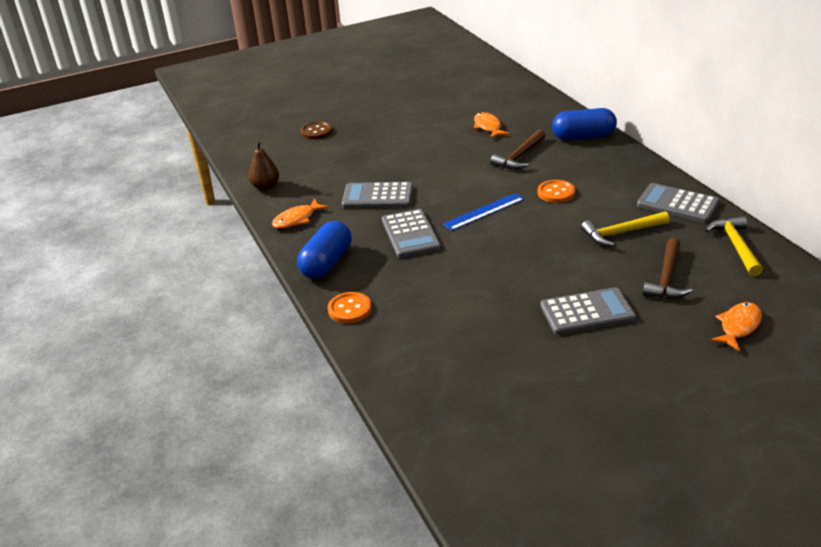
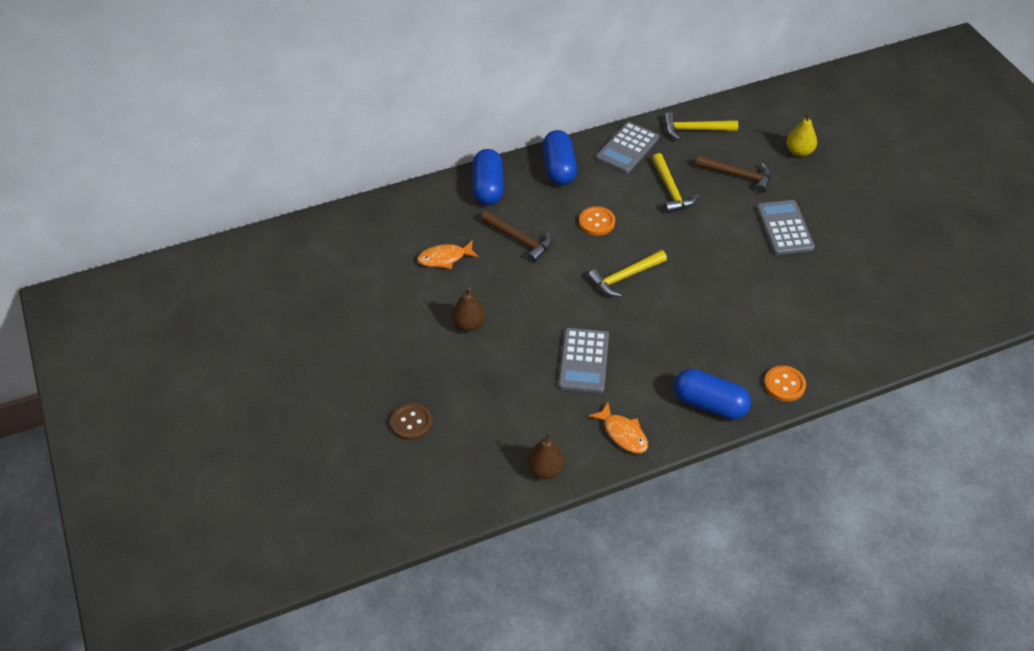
camera: 90 degrees left, 15 degrees up
grey calculator [382,209,441,258] -> none
blue ruler [443,193,524,231] -> yellow hammer [588,250,667,297]
orange fish [710,302,762,352] -> yellow pear [787,112,817,157]
none -> brown pear [451,287,485,331]
none -> blue capsule [543,130,577,185]

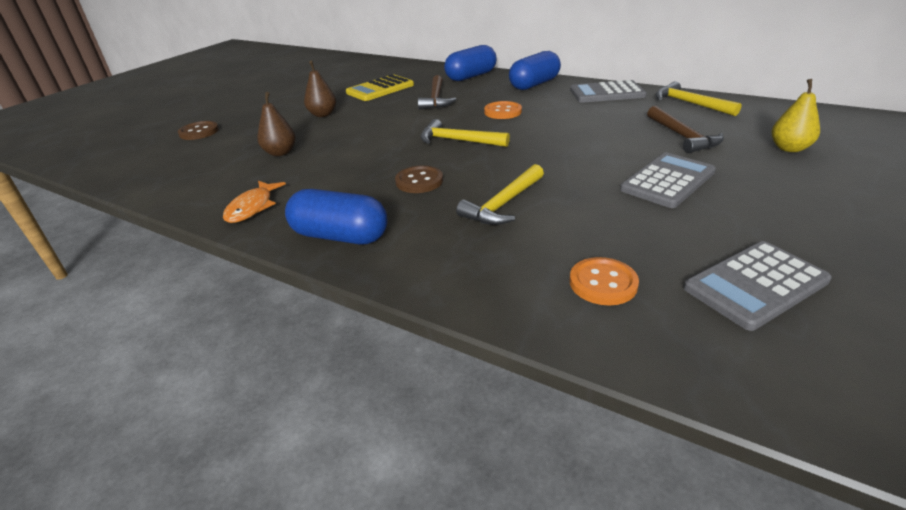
camera: 55 degrees right, 15 degrees down
orange fish [417,240,479,269] -> yellow calculator [346,74,414,101]
brown pear [527,432,565,479] -> brown pear moved to [257,92,296,156]
grey calculator [558,328,609,393] -> grey calculator moved to [683,241,832,331]
yellow hammer [652,153,699,213] -> yellow hammer moved to [456,164,544,225]
blue capsule [674,369,751,420] -> blue capsule turned 60 degrees counterclockwise [285,189,388,244]
orange button [764,366,806,401] -> orange button moved to [570,257,639,305]
none -> brown button [395,165,443,193]

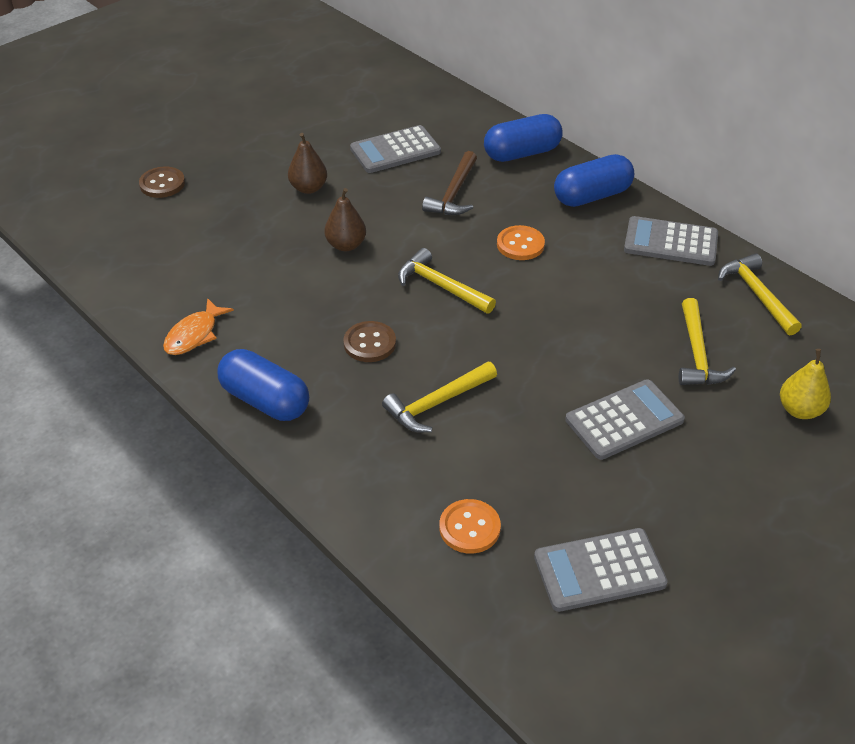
camera: 15 degrees right, 10 degrees up
brown pear [257,92,296,156] -> brown pear moved to [324,188,366,251]
yellow calculator [346,74,414,101] -> grey calculator [350,125,441,173]
brown hammer [647,106,724,153] -> yellow hammer [679,298,736,385]

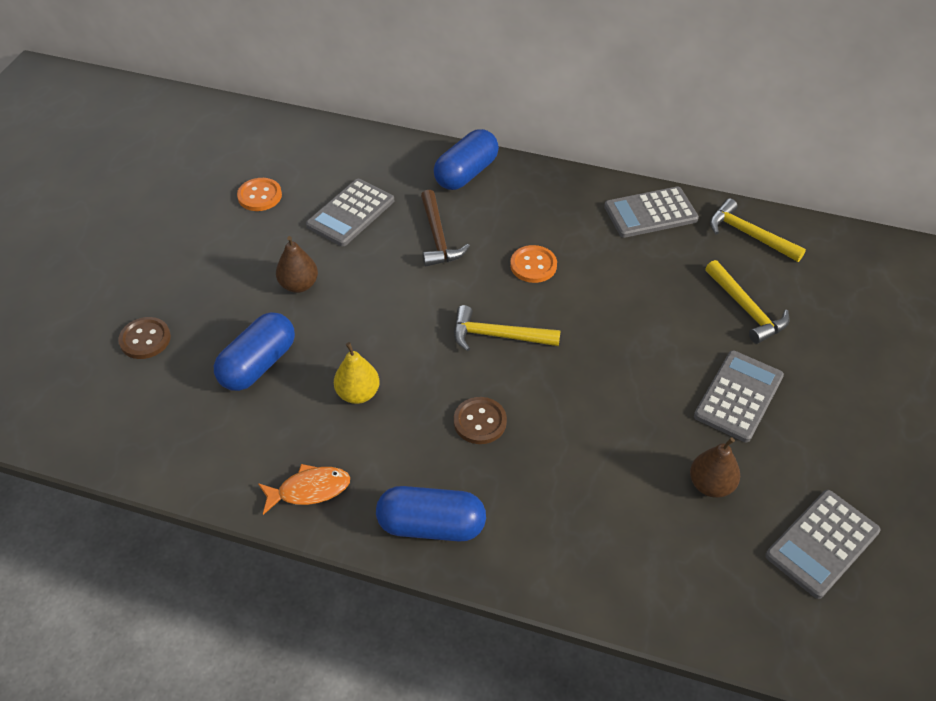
camera: 30 degrees left, 5 degrees up
orange fish [163,298,234,355] -> orange fish turned 105 degrees counterclockwise [258,464,350,515]
brown pear [324,188,366,251] -> brown pear moved to [690,437,740,498]
yellow hammer [382,362,497,432] -> none
orange button [439,499,501,554] -> orange button moved to [237,178,282,211]
blue capsule [554,154,634,207] -> blue capsule moved to [214,312,295,391]
yellow pear [780,349,831,419] -> yellow pear moved to [334,342,380,404]

